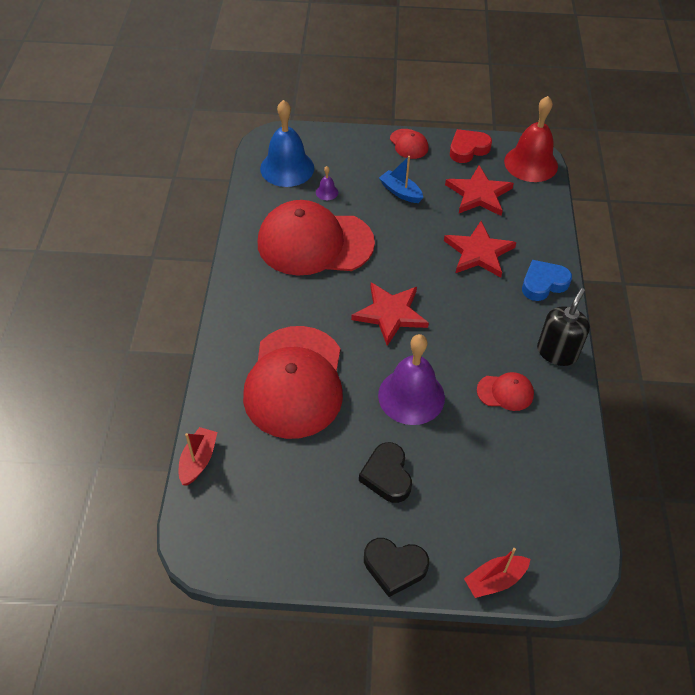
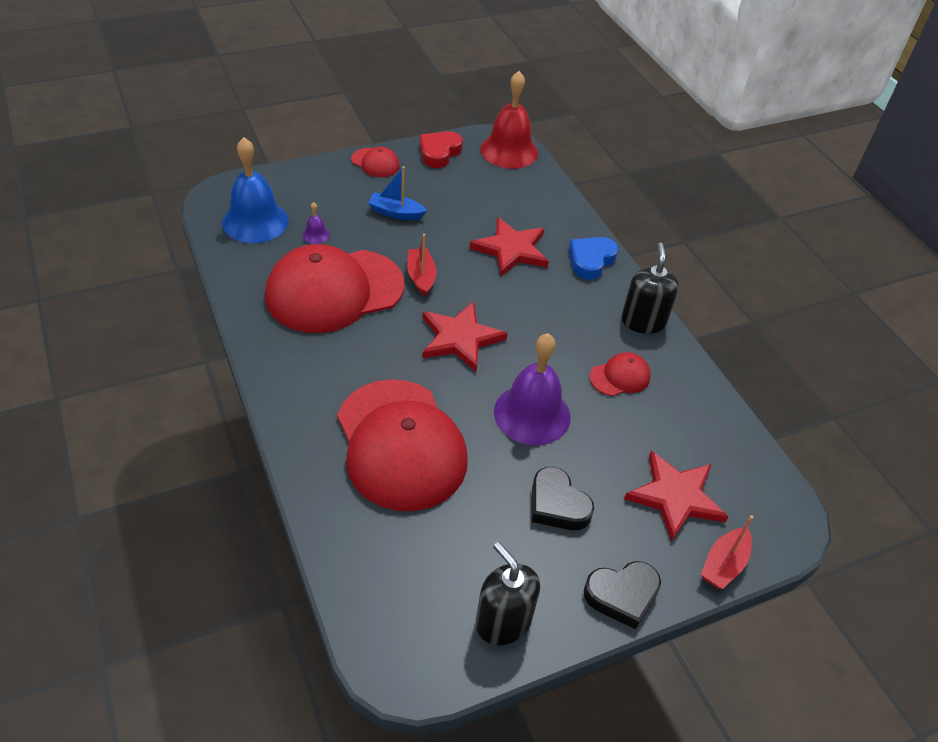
camera: 30 degrees left, 5 degrees down
red boat [179,427,217,486] -> red boat moved to [407,234,436,296]
red star [445,165,514,216] -> red star moved to [624,451,729,542]
none -> black soap dispenser [475,542,540,645]

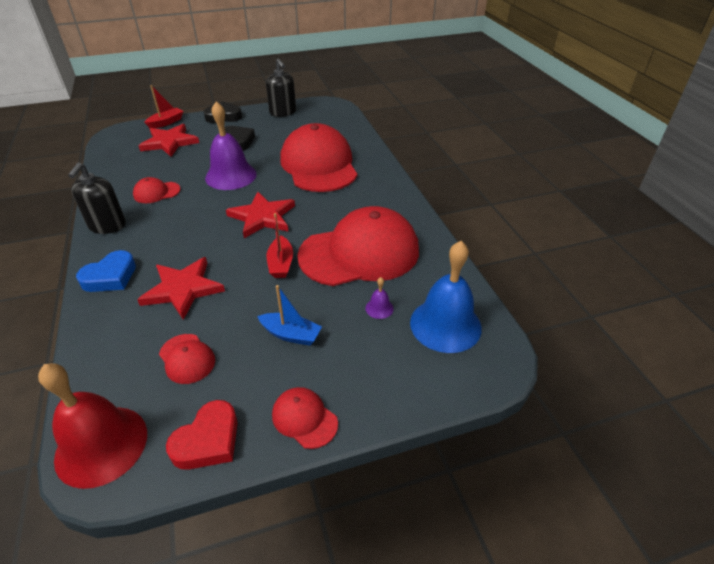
camera: 170 degrees left, 5 degrees down
none -> red cap [159,334,215,384]

